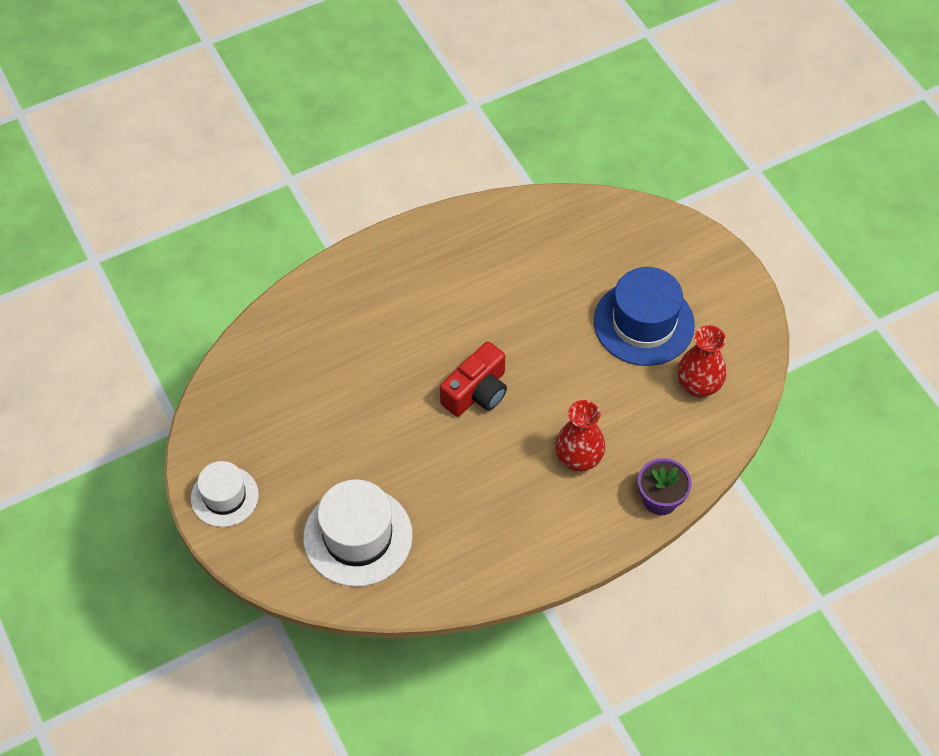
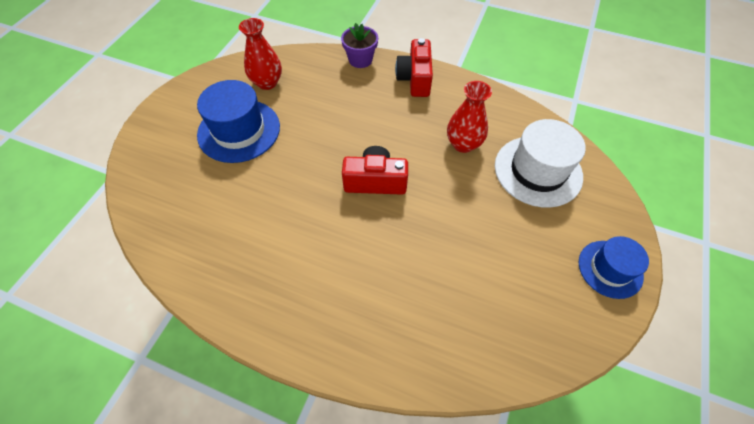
camera: 130 degrees left, 0 degrees up
white hat [191,461,259,527] -> blue hat [579,236,649,299]
red vase [555,400,605,471] -> red vase moved to [447,81,492,153]
none -> red camera [395,38,433,97]

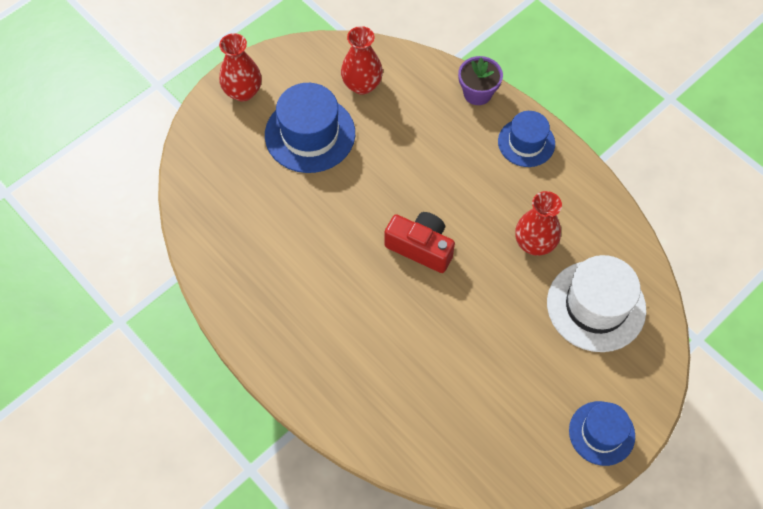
camera: 25 degrees right, 5 degrees up
red camera [395,38,433,97] -> blue hat [498,111,555,167]
none -> red vase [219,33,262,102]

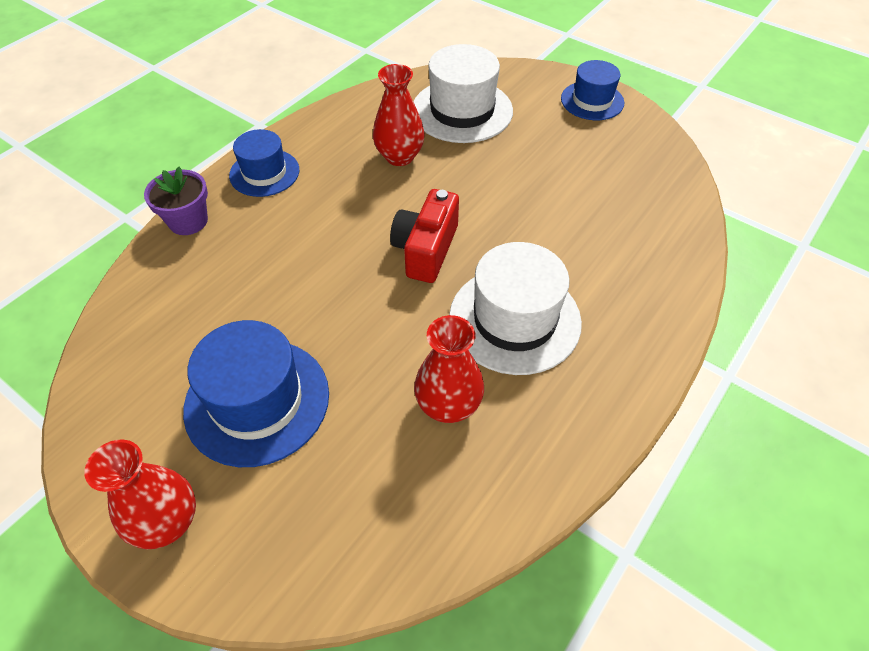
camera: 100 degrees left, 10 degrees down
red vase [341,26,383,95] -> red vase moved to [414,315,484,423]
none -> white hat [449,242,582,375]

